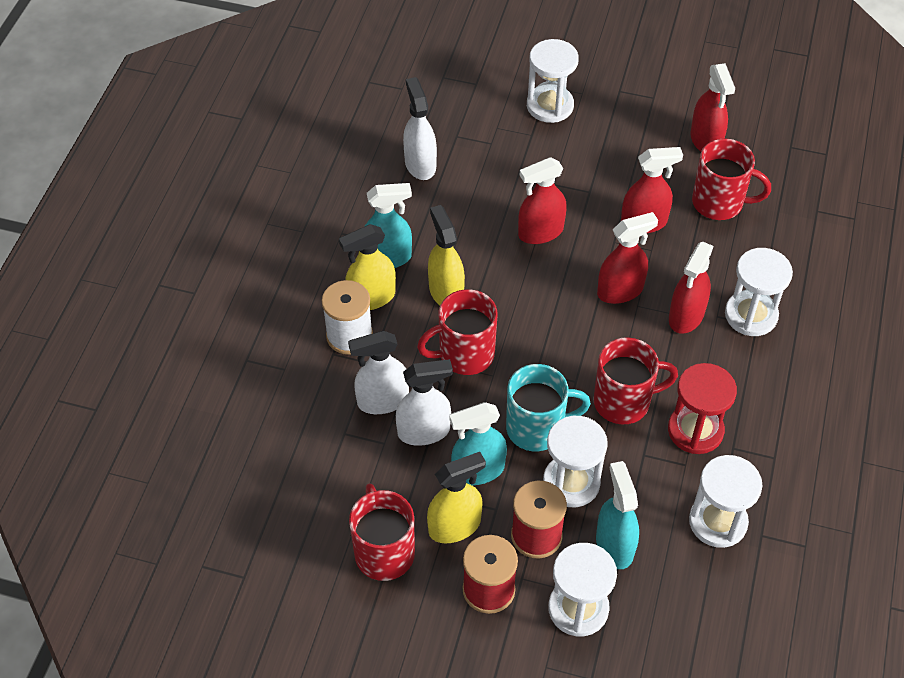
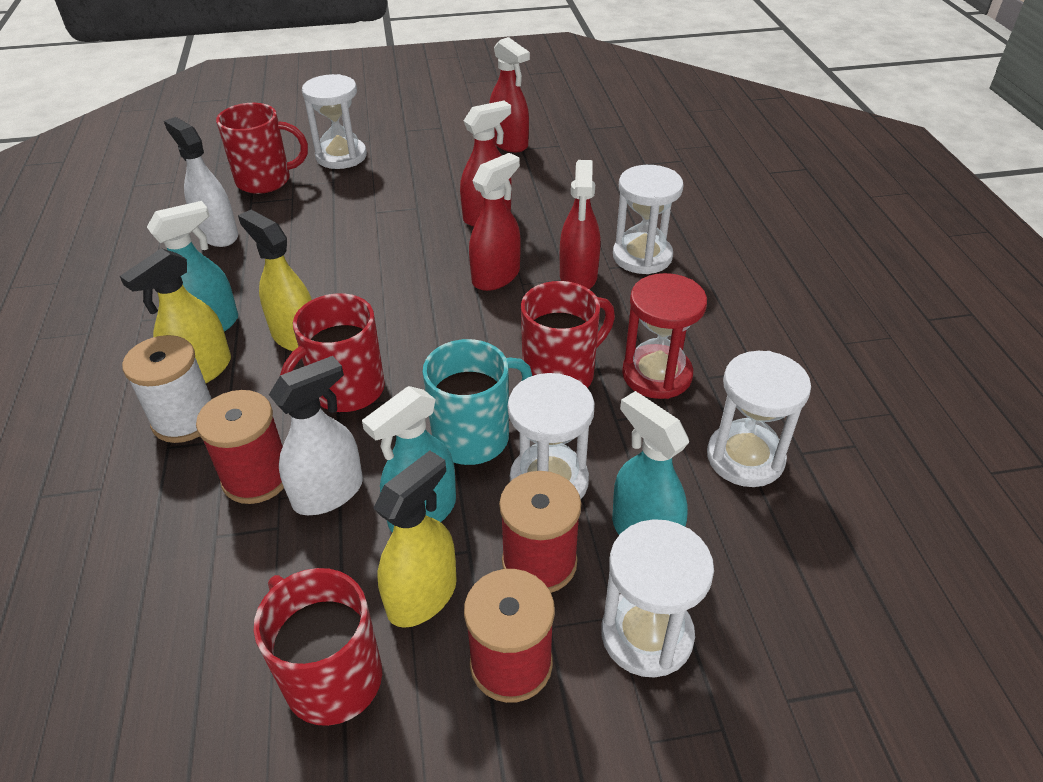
camera: 25 degrees left, 10 degrees down
white spray bottle [348,331,409,414] -> red spool [196,390,284,504]
red spray bottle [518,157,567,244] -> none
red mug [692,139,771,220] -> red mug moved to [216,103,308,194]

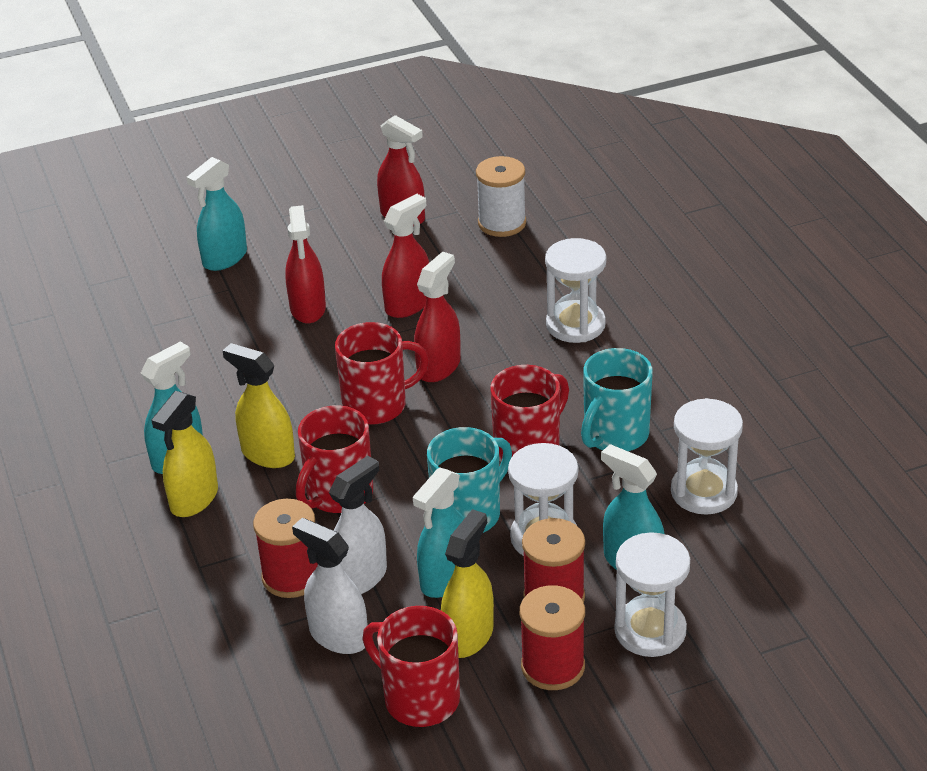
camera: 10 degrees left, 5 degrees down
white spool [122,335,212,443] -> white spool moved to [476,156,526,237]
white spray bottle [164,117,238,247] -> white spray bottle moved to [292,518,367,654]
red mug [216,103,308,194] -> red mug moved to [335,322,429,425]
white hourglass [302,74,367,169] -> turquoise spray bottle [186,157,247,271]
red spray bottle [560,160,601,289] -> red spray bottle moved to [285,205,326,323]
red hourglass [622,273,707,399] -> turquoise mug [581,348,653,451]

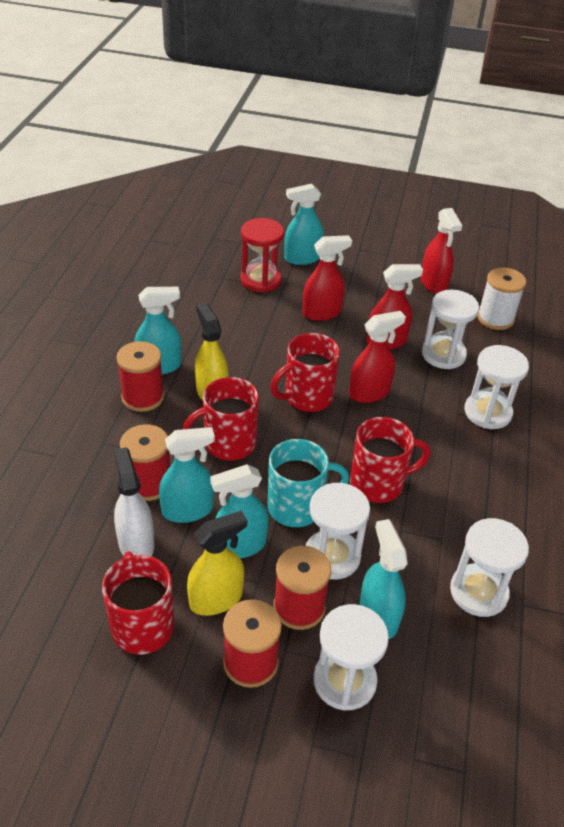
camera: 30 degrees right, 5 degrees up
yellow spray bottle [151,391,218,517] -> red spool [117,341,164,412]
red spray bottle [285,205,326,323] -> red spray bottle turned 135 degrees counterclockwise [302,235,352,321]
white spray bottle [329,456,387,594] -> turquoise spray bottle [159,427,215,523]
red mug [335,322,429,425] -> red mug turned 135 degrees clockwise [270,333,340,412]
turquoise mug [581,348,653,451] -> none
none -> red hourglass [240,218,284,292]
none -> white hourglass [422,290,479,369]

